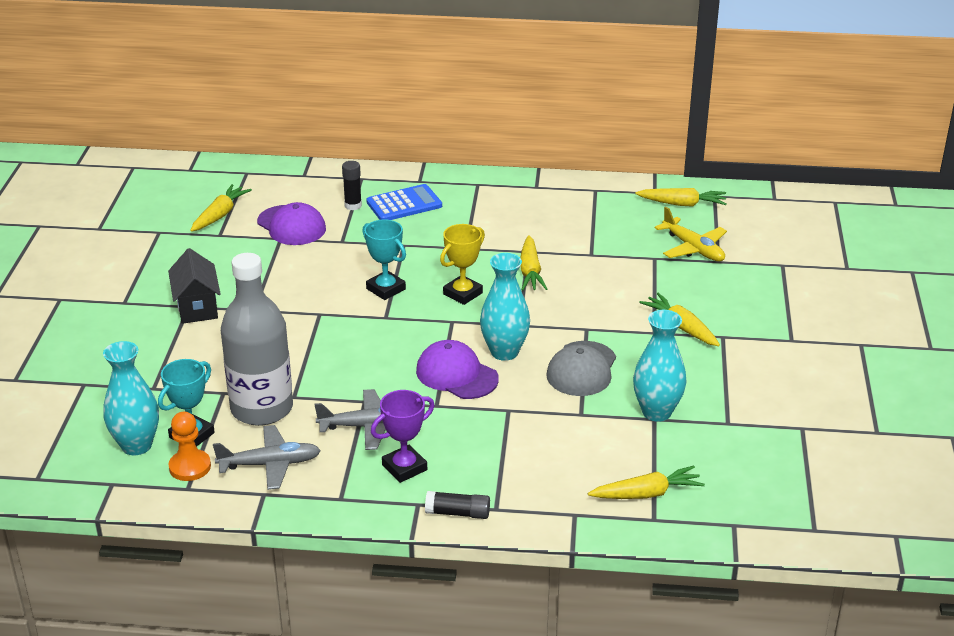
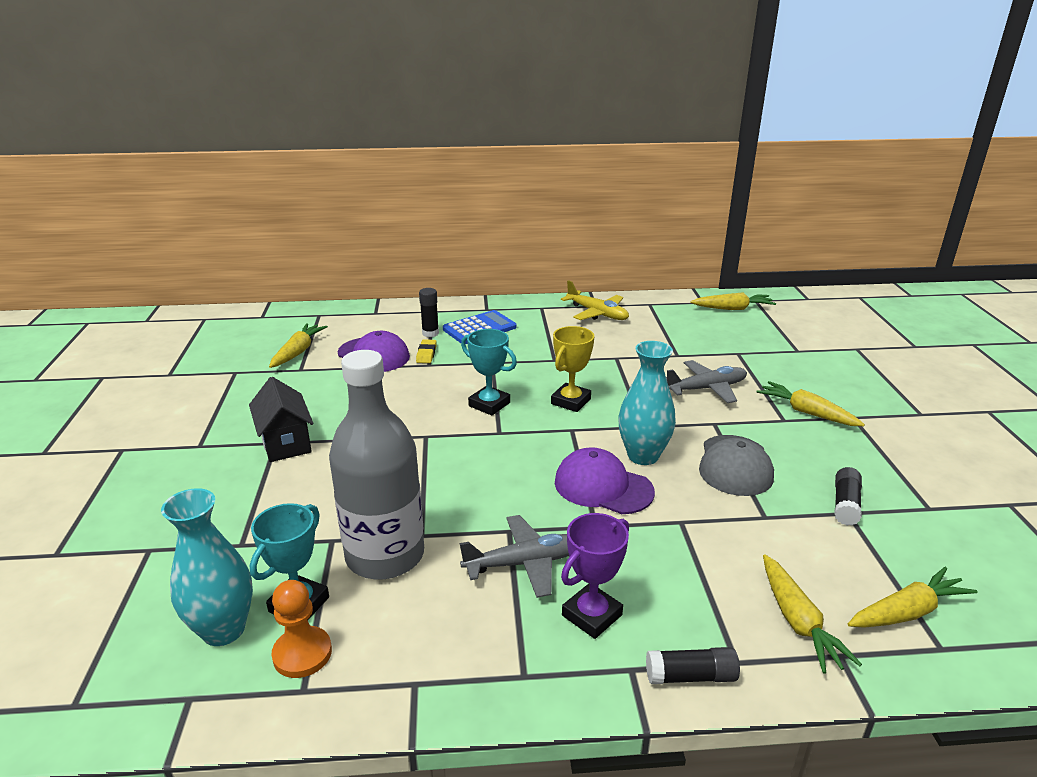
camera: 10 degrees left, 5 degrees down
grey plane [213,425,321,490] -> grey plane moved to [666,360,747,403]
yellow carrot [520,235,547,291] -> yellow carrot moved to [763,554,862,674]
turquoise vase [633,310,687,422] -> black glue stick [834,467,862,526]
yellow plane [655,207,727,262] -> yellow plane moved to [561,280,629,320]
none -> yellow eraser [416,339,437,363]

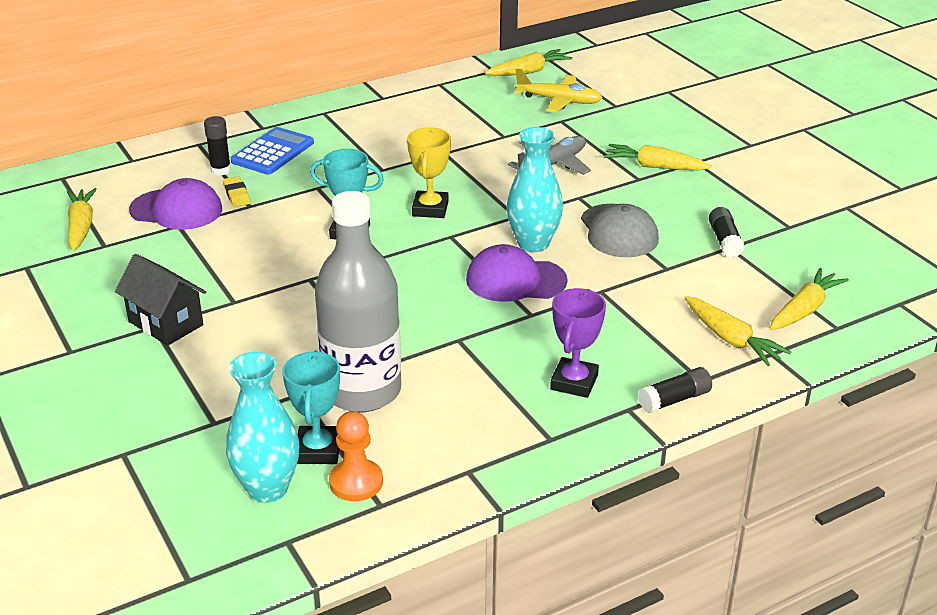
camera: 25 degrees left, 5 degrees up
grey plane [460,515,569,598] -> none
yellow plane [561,280,629,320] -> yellow plane moved to [514,69,602,113]

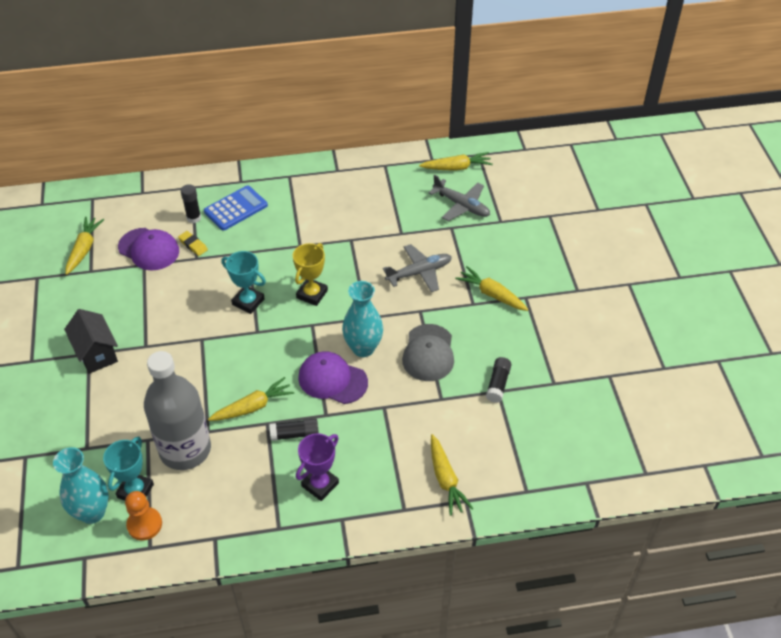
camera: 20 degrees right, 15 degrees up
yellow eraser [223,176,251,207] -> yellow eraser turned 45 degrees counterclockwise [178,231,208,256]
yellow plane [514,69,602,113] -> grey plane [428,175,490,221]
black glue stick [638,367,712,413] -> black glue stick moved to [270,418,319,441]
yellow carrot [770,268,849,330] -> yellow carrot moved to [208,377,294,421]

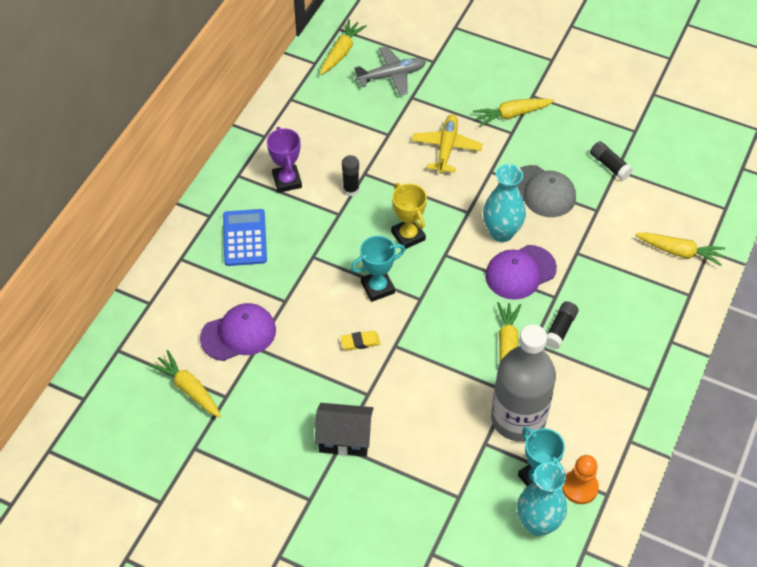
camera: 55 degrees left, 5 degrees up
yellow eraser [178,231,208,256] -> yellow eraser moved to [341,331,380,350]
black glue stick [181,184,201,223] -> black glue stick moved to [342,155,359,196]
purple trophy [296,433,339,501] -> purple trophy moved to [267,127,302,193]
grey plane [383,244,452,292] -> yellow plane [412,114,483,174]

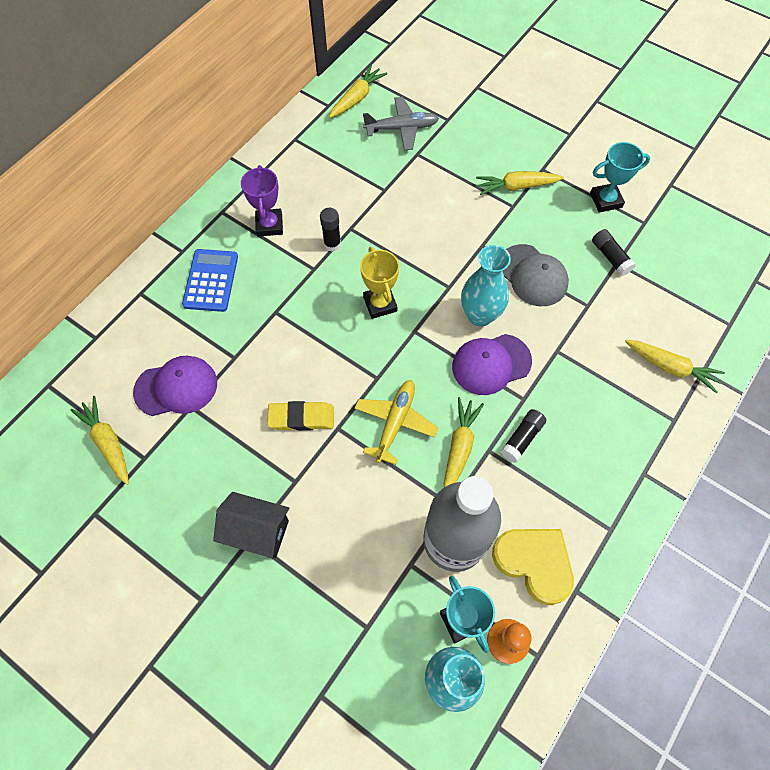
camera: 10 degrees right, 10 degrees up
yellow eraser [341,331,380,350] -> yellow eraser [267,401,334,431], size x1.55
turquoise trophy [350,236,405,302] -> turquoise trophy moved to [590,142,650,213]
yellow plane [412,114,483,174] -> yellow plane moved to [354,380,438,465]
none -> yellow heart [492,529,574,605]

